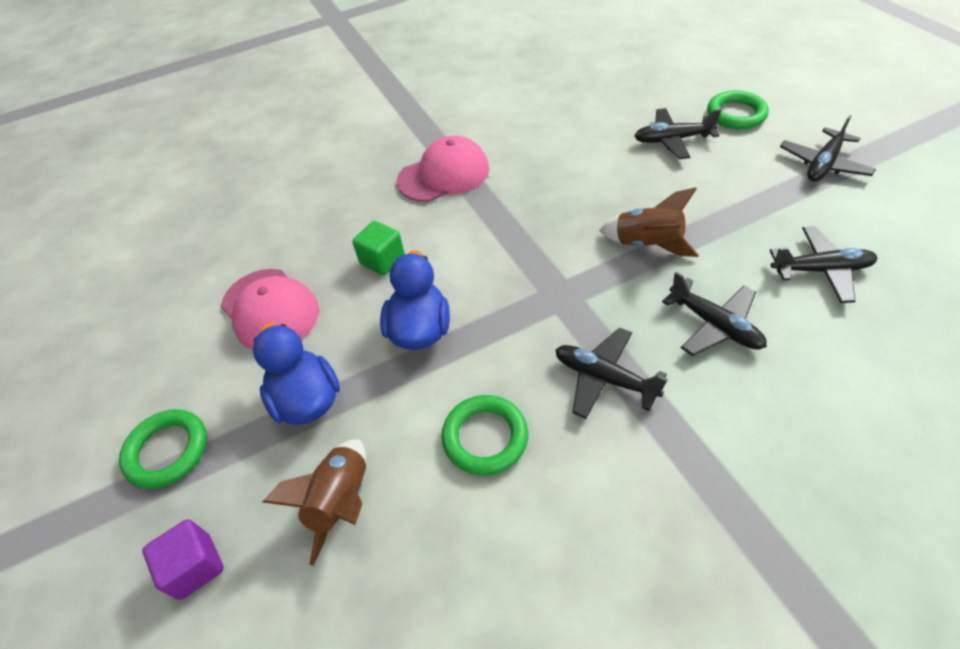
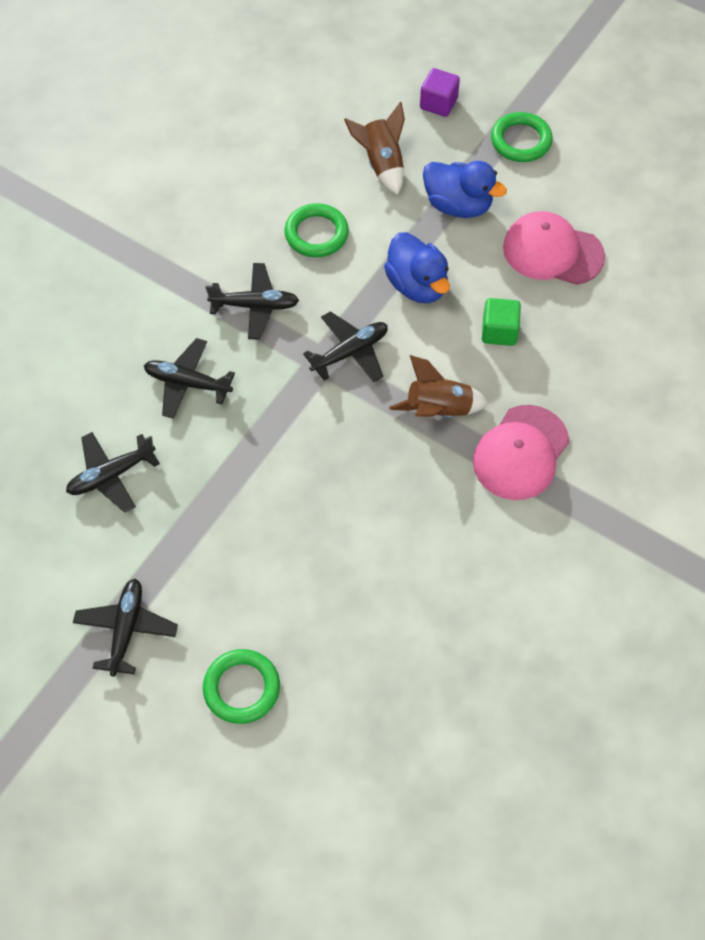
camera: 145 degrees right, 10 degrees up
brown rocket [599,187,699,257] -> brown rocket moved to [389,355,489,418]
black plane [634,108,722,159] -> black plane moved to [303,311,388,382]

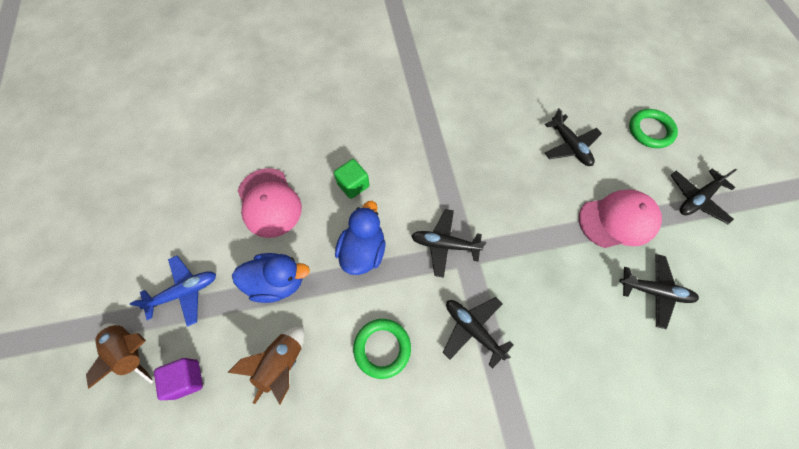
camera: 135 degrees left, 5 degrees up
black plane [144,338,235,419] -> black plane moved to [545,108,602,166]
brown rocket [389,355,489,418] -> brown rocket moved to [86,323,154,389]
blue duck [423,161,507,218] -> blue duck turned 105 degrees clockwise [232,253,310,303]
pink cap [473,405,569,500] -> pink cap moved to [579,189,662,248]
green ring [491,112,553,162] -> blue plane [130,256,216,327]

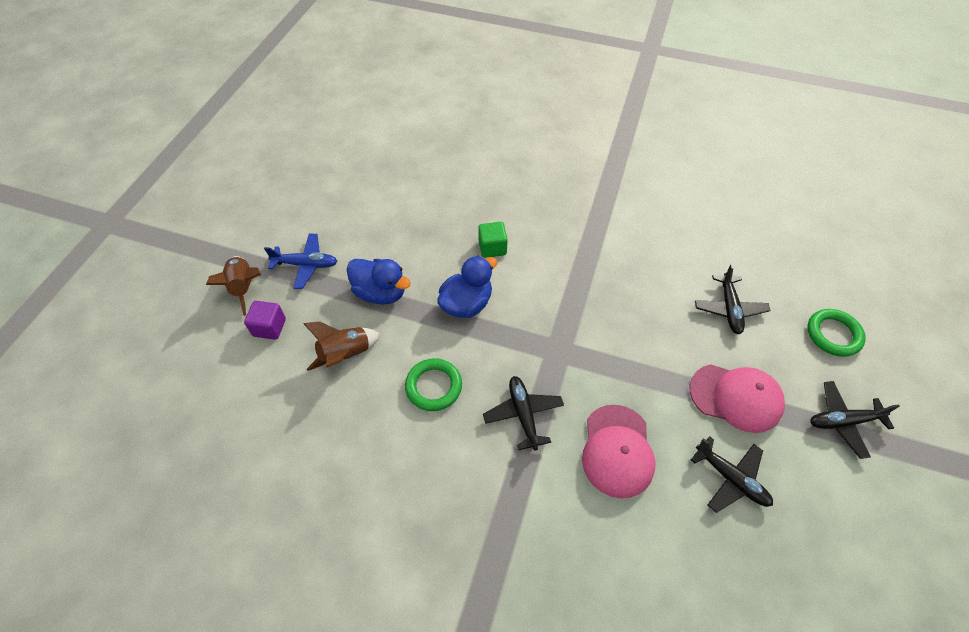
camera: 30 degrees right, 10 degrees down
pink cap [238,168,302,238] -> pink cap moved to [582,405,655,498]
black plane [412,209,486,278] -> none

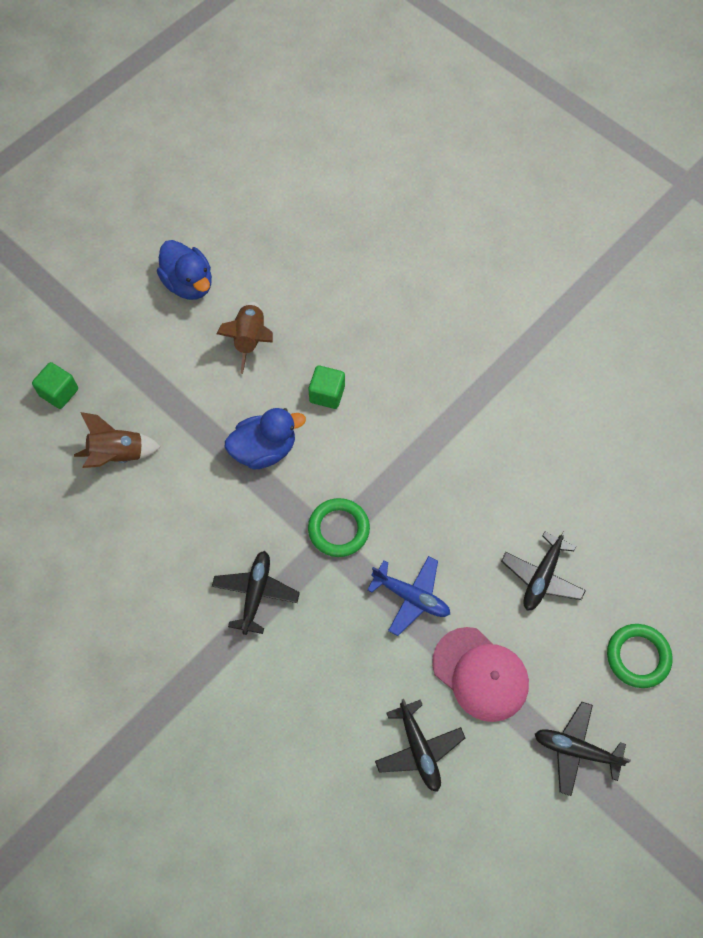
camera: 25 degrees right, 10 degrees up
brown rocket [206,256,261,316] -> brown rocket moved to [217,302,273,374]
purple cube [244,301,286,340] -> green cube [32,362,78,409]
blue plane [264,233,338,289] -> blue plane moved to [367,556,450,636]
blue duck [347,259,411,305] -> blue duck moved to [157,240,212,300]
green ring [405,358,462,411] -> green ring moved to [308,498,370,557]
pink cap [582,405,655,498] -> none

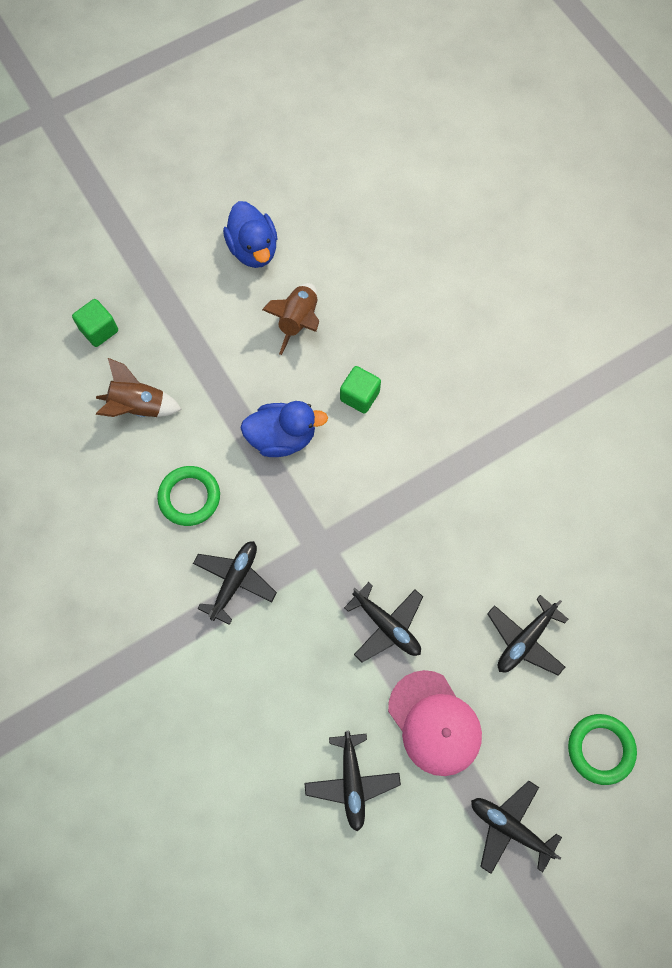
camera: 15 degrees right, 5 degrees up
green ring [308,498,370,557] -> green ring moved to [157,466,220,526]
blue plane [367,556,450,636] -> black plane [344,582,423,662]

